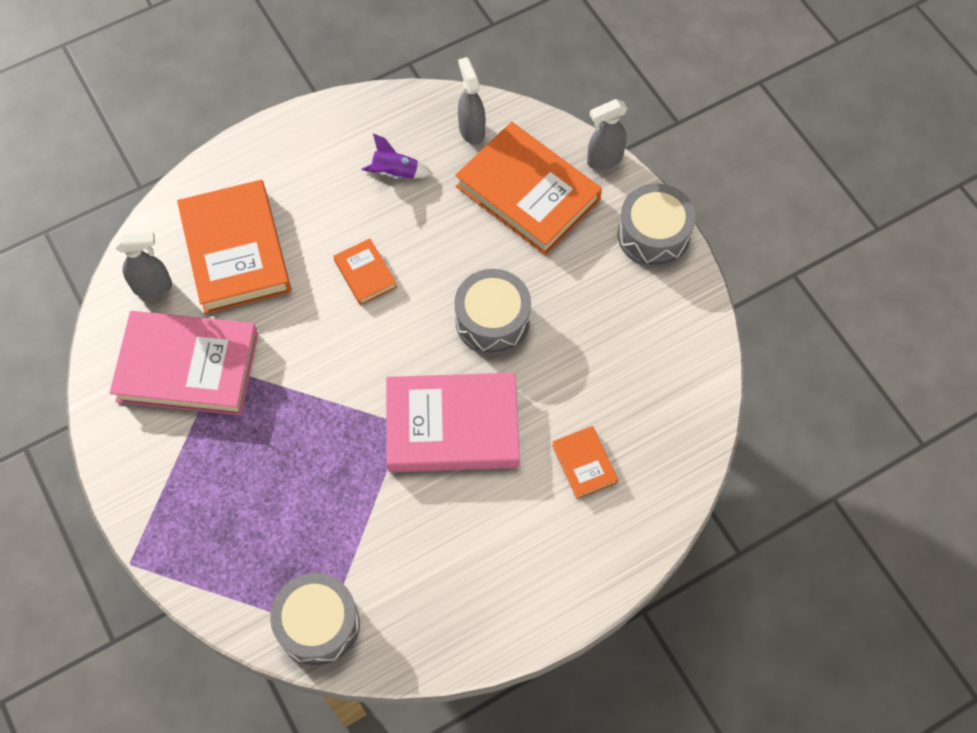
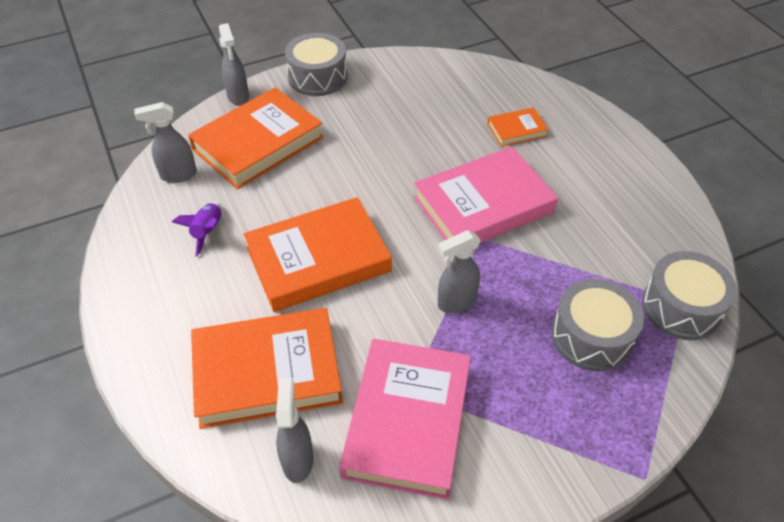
camera: 85 degrees left, 15 degrees down
orange book [333,238,397,305] -> orange book [243,197,392,312], size x2.12
pink book [386,373,520,472] -> pink book turned 60 degrees clockwise [414,147,558,243]
grey drum [454,269,531,355] -> grey drum moved to [552,279,644,371]
none -> grey spray bottle [438,230,481,313]

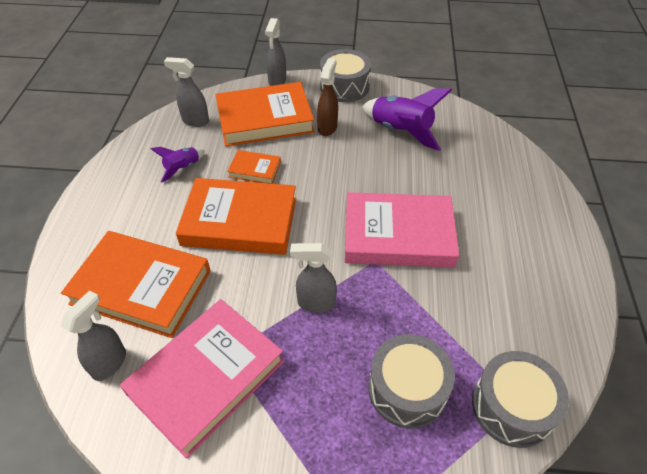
camera: 30 degrees right, 0 degrees up
orange book [488,107,548,147] -> orange book moved to [227,150,281,184]
none -> brown spray bottle [317,58,338,136]
none -> purple rocket [362,88,452,151]

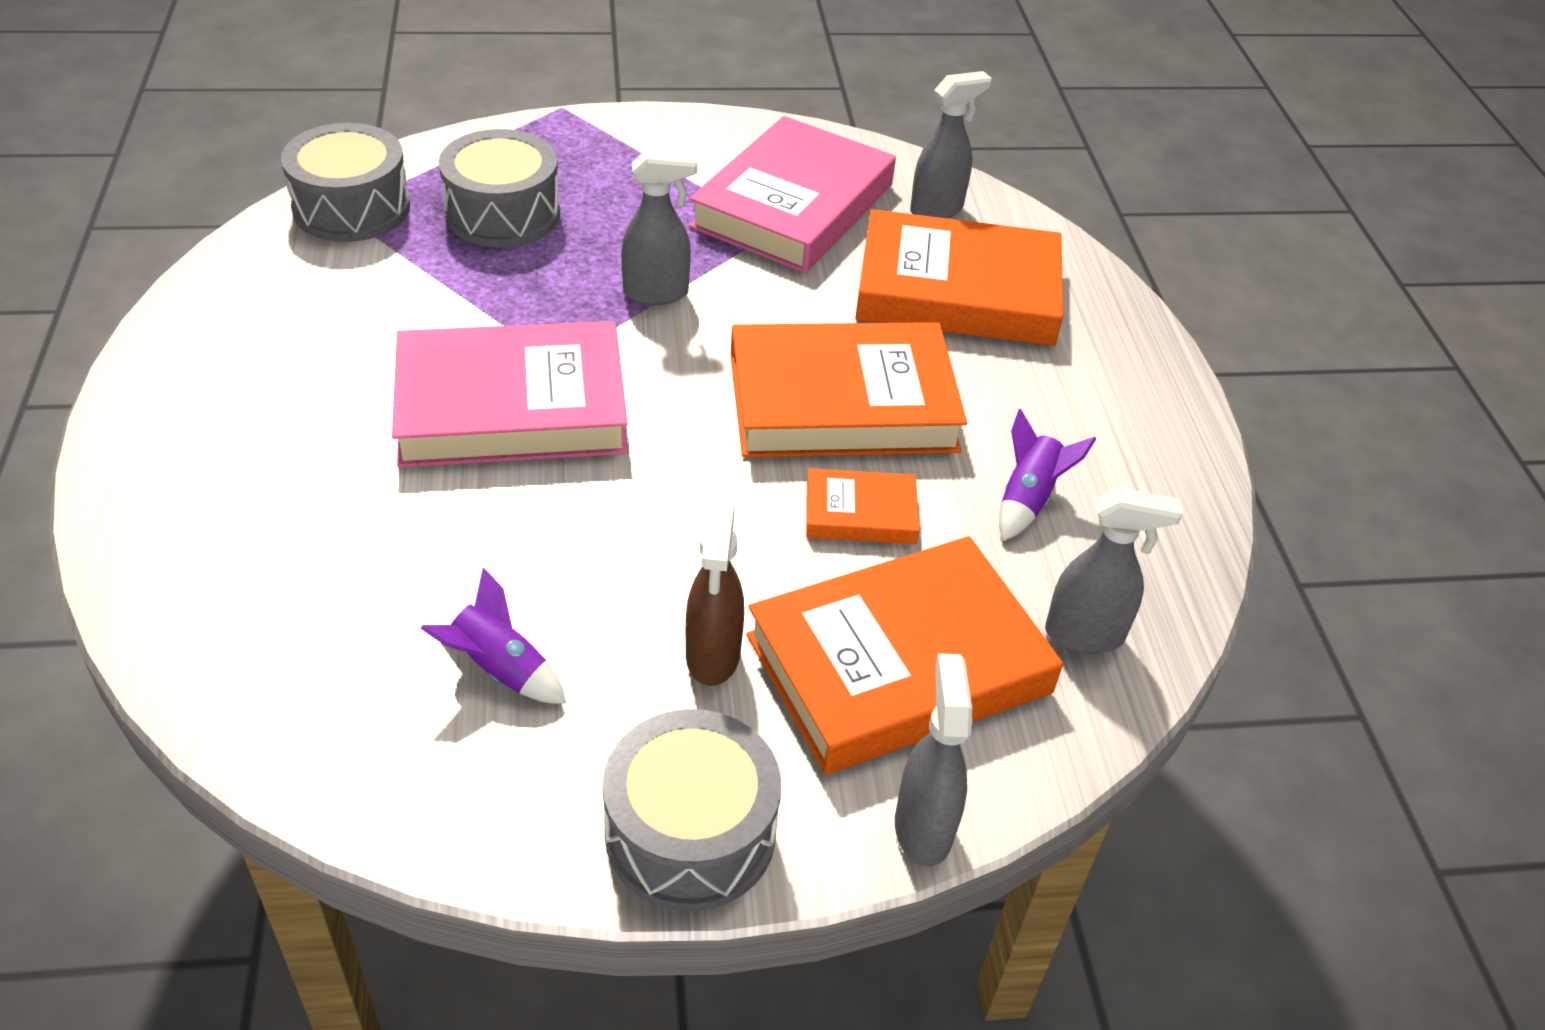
camera: 165 degrees right, 5 degrees down
grey spray bottle [61,291,126,381] -> grey spray bottle turned 135 degrees counterclockwise [910,71,992,219]
purple rocket [362,88,452,151] -> purple rocket [420,567,566,704], size x0.55

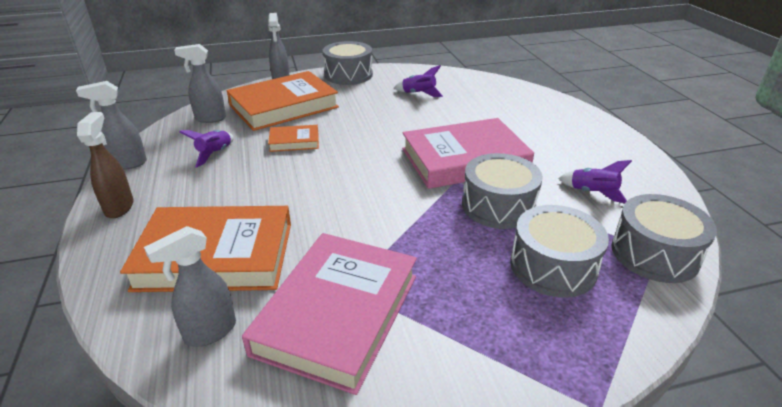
camera: 175 degrees right, 10 degrees down
grey spray bottle [621,150,697,305] -> grey spray bottle moved to [76,81,147,170]
brown spray bottle [686,505,744,686] -> brown spray bottle moved to [77,112,134,218]
orange book [731,322,967,457] -> none
none -> grey drum [462,153,543,229]
none -> purple rocket [558,160,632,203]

